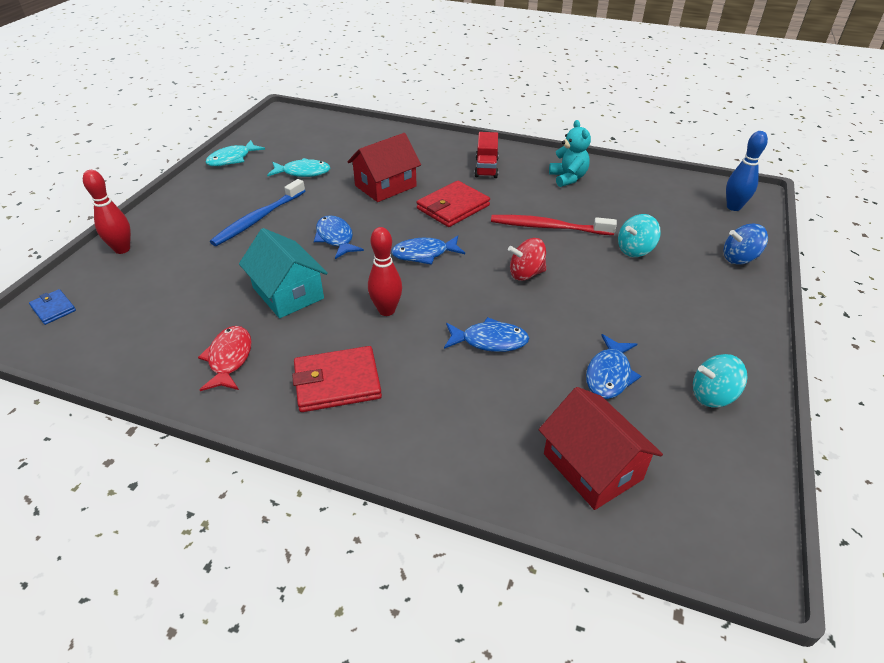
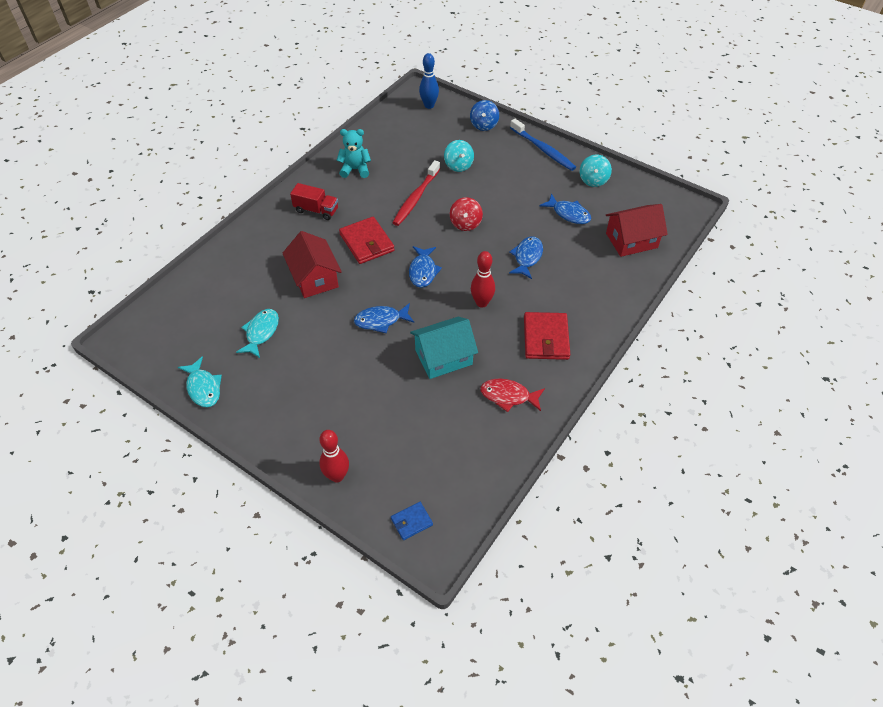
camera: 75 degrees left, 10 degrees up
blue toothbrush [210,179,305,246] -> blue toothbrush moved to [510,119,576,171]

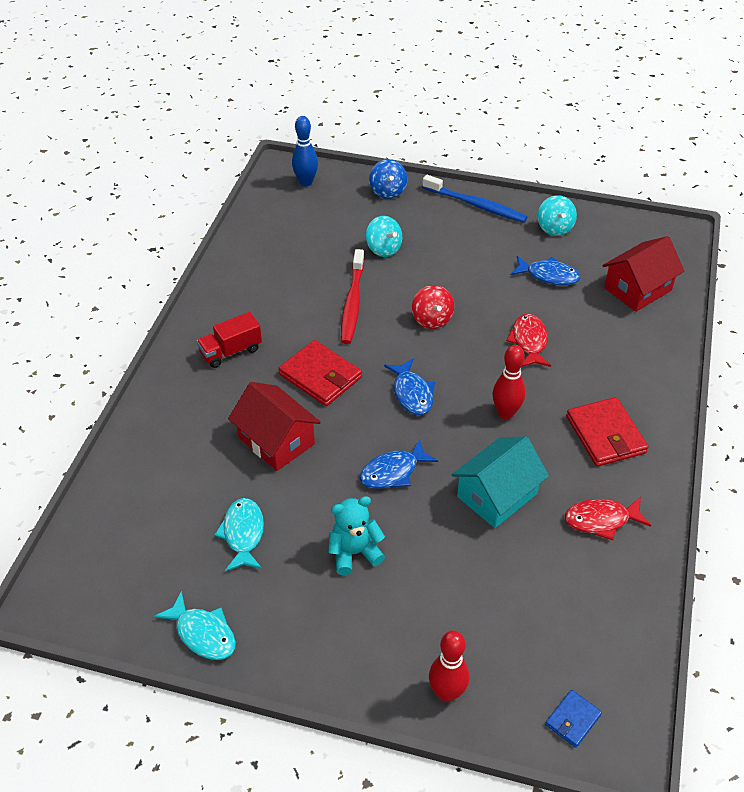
camera: 20 degrees left, 5 degrees down
red truck [290,183,338,220] -> red truck turned 150 degrees clockwise [197,312,262,368]
turquoise teddy bear [337,129,371,178] -> turquoise teddy bear moved to [328,496,385,575]
blue fish [509,236,543,279] -> red fish [506,314,551,367]

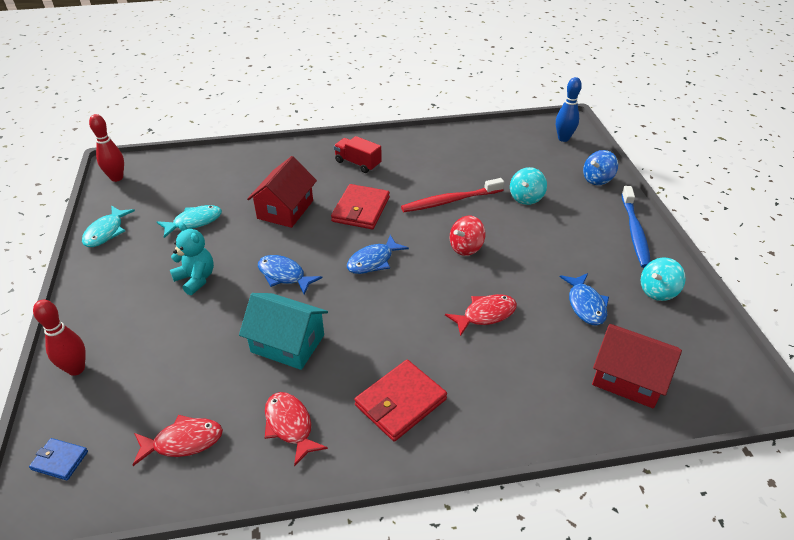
camera: 65 degrees right, 5 degrees down
red bowling pin [492,345,526,419] -> red bowling pin moved to [89,114,124,182]
none -> red fish [133,415,223,466]

